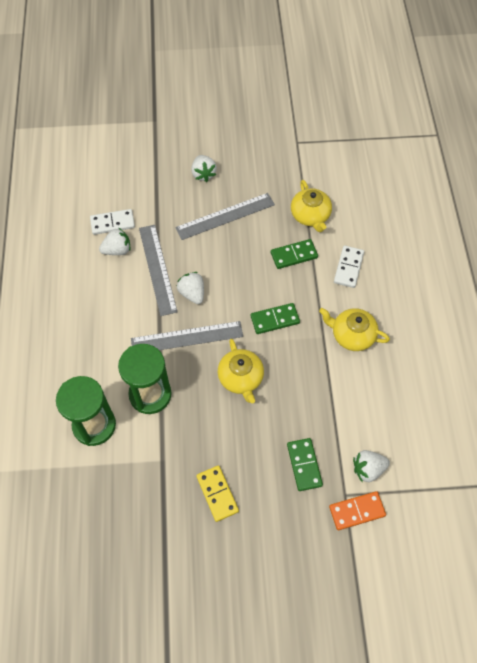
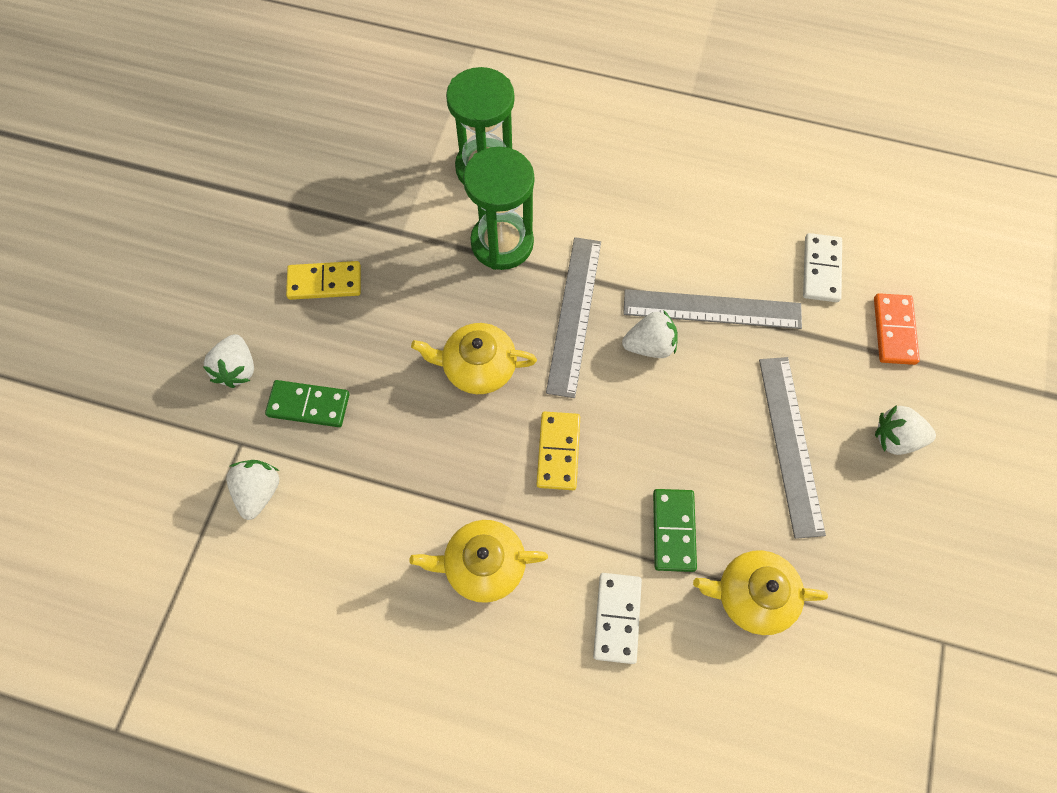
camera: 110 degrees right, 5 degrees up
white strawberry [99,227,131,255] -> white strawberry moved to [203,334,254,388]
green domino [251,303,300,334] -> yellow domino [537,412,580,490]
yellow teapot [319,308,390,351] -> yellow teapot turned 135 degrees counterclockwise [410,520,548,603]
orange domino [329,491,386,530] -> orange domino moved to [874,293,920,365]
white domino [334,246,364,288] -> white domino turned 60 degrees clockwise [593,573,642,664]

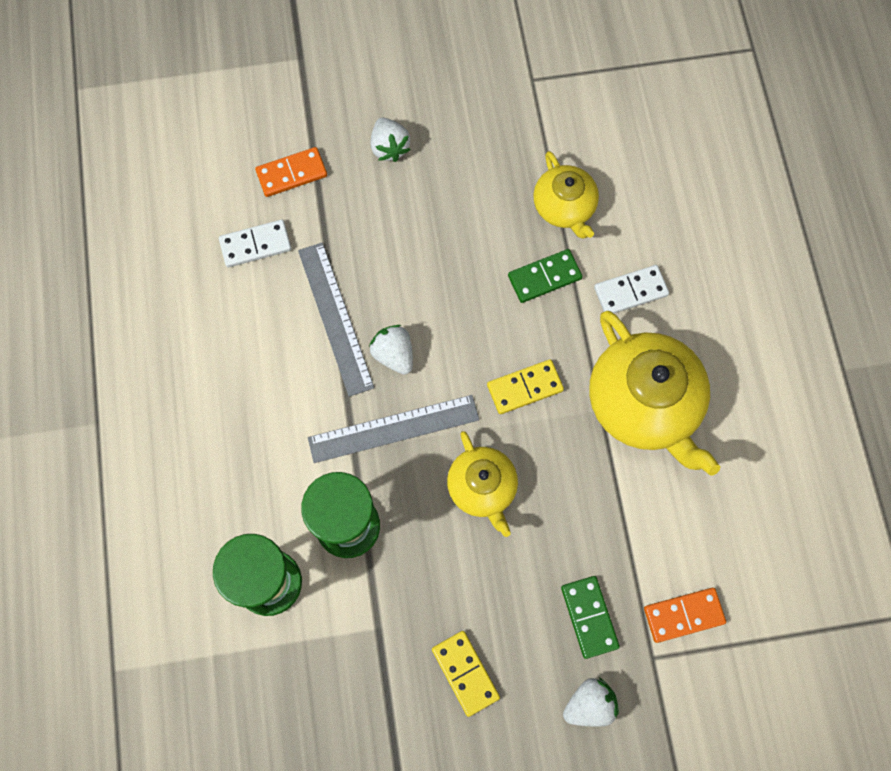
camera: 115 degrees left, 5 degrees up
white strawberry [226,460,279,520] -> orange domino [644,588,726,643]
yellow teapot [410,520,548,603] -> yellow teapot [589,311,720,476], size x1.71
grey ruler [759,357,826,539] -> none

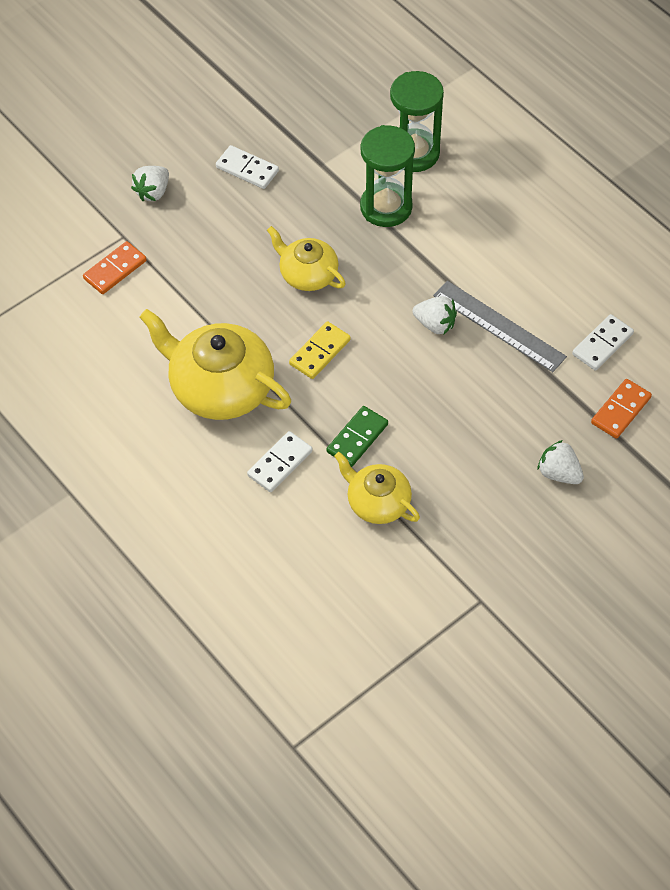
camera: 150 degrees right, 15 degrees down
grey ruler [308,395,479,463] -> none
yellow domino [432,631,500,717] -> white domino [216,145,279,189]
green domino [561,576,620,659] -> none

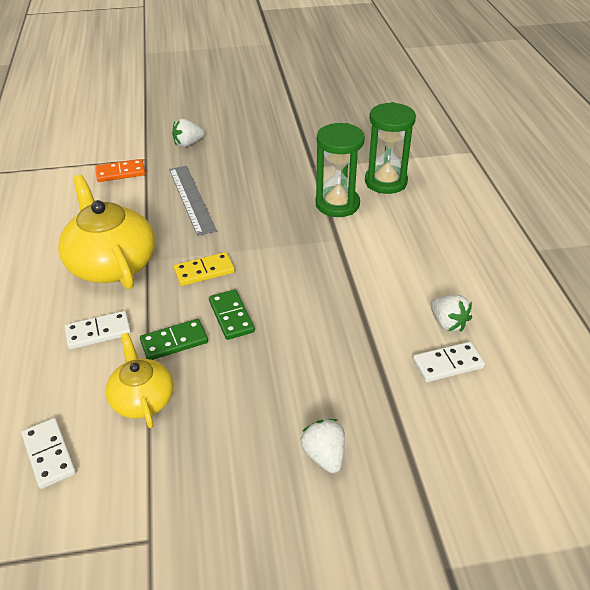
camera: 30 degrees right, 15 degrees down
white domino [216,145,279,189] -> white domino moved to [21,418,76,489]
yellow teapot [267,226,346,291] -> none
white strawberry [412,296,457,334] -> white strawberry moved to [431,295,472,332]
grey ruler [433,281,567,372] -> grey ruler moved to [169,166,217,236]
orange domino [591,379,652,439] -> none
none -> green domino [209,289,255,340]

